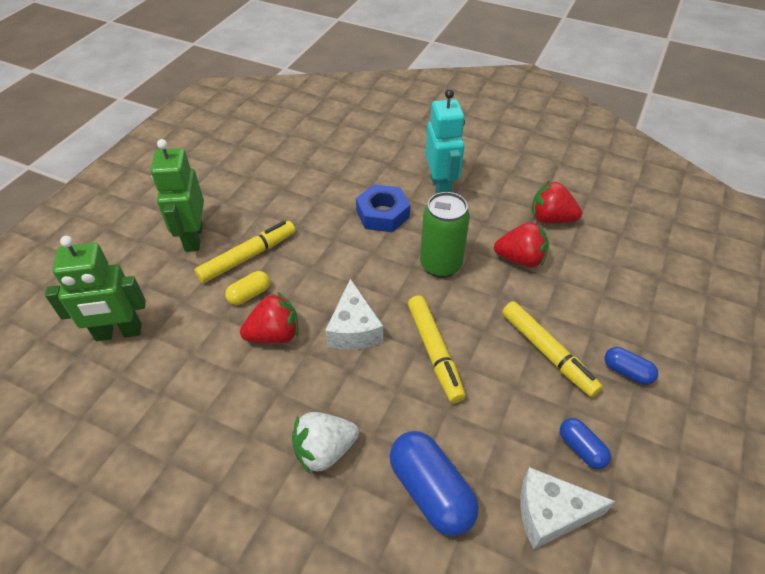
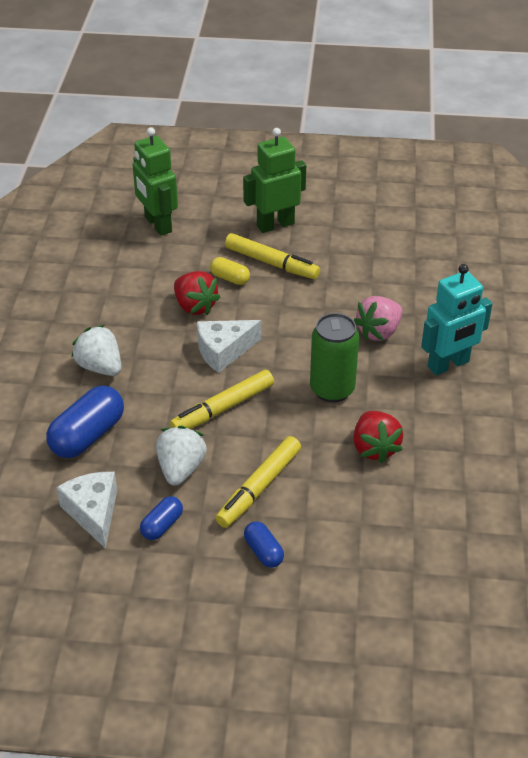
camera: 70 degrees right, 5 degrees down
blue nut [356,184,410,232] -> pink strawberry [354,296,402,341]
red strawberry [532,180,582,223] -> none
blue capsule [605,347,658,385] -> blue capsule turned 45 degrees counterclockwise [244,521,284,568]
none -> white strawberry [156,426,207,486]

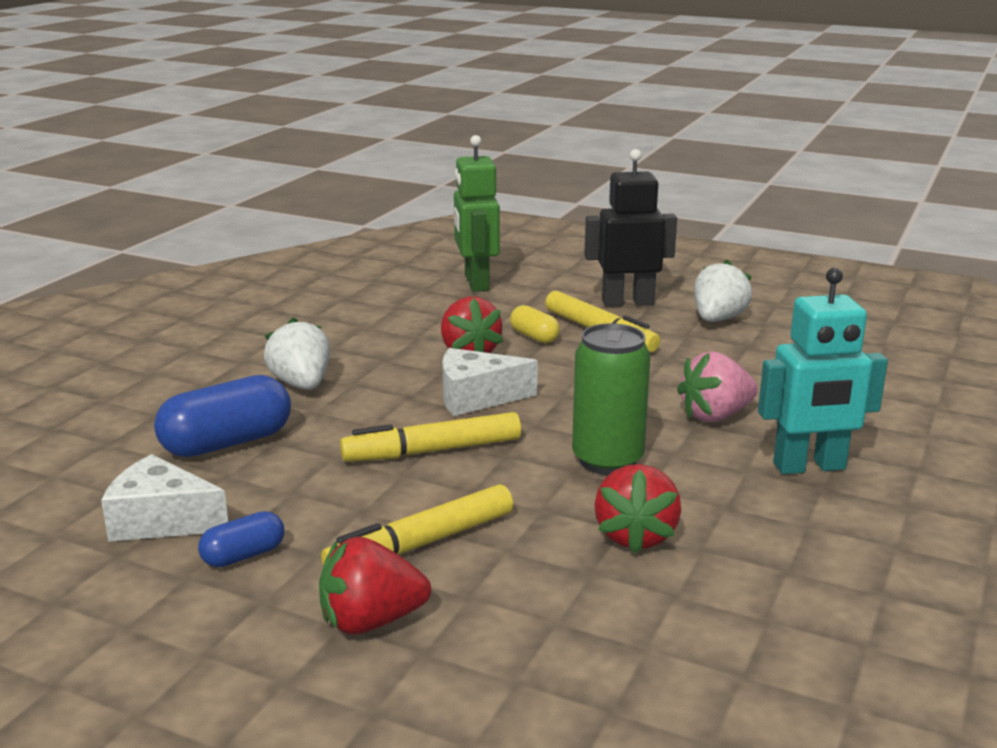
camera: 20 degrees right, 20 degrees down
white cheese [56,472,117,549] -> white cheese turned 75 degrees counterclockwise [101,454,228,542]
white strawberry [156,426,207,486] -> white strawberry moved to [694,260,752,322]
green robot [243,128,306,233] -> black robot [584,149,677,307]
blue capsule [244,521,284,568] -> red strawberry [319,537,431,635]

